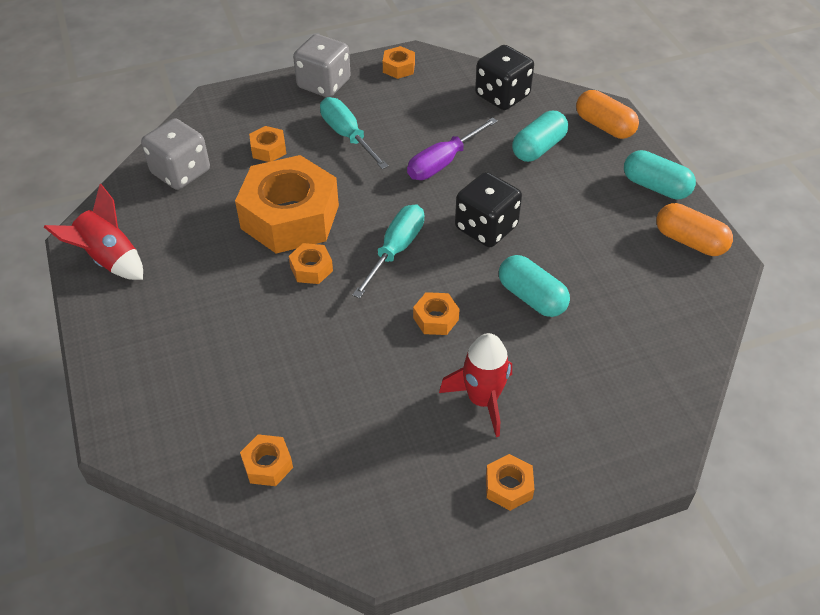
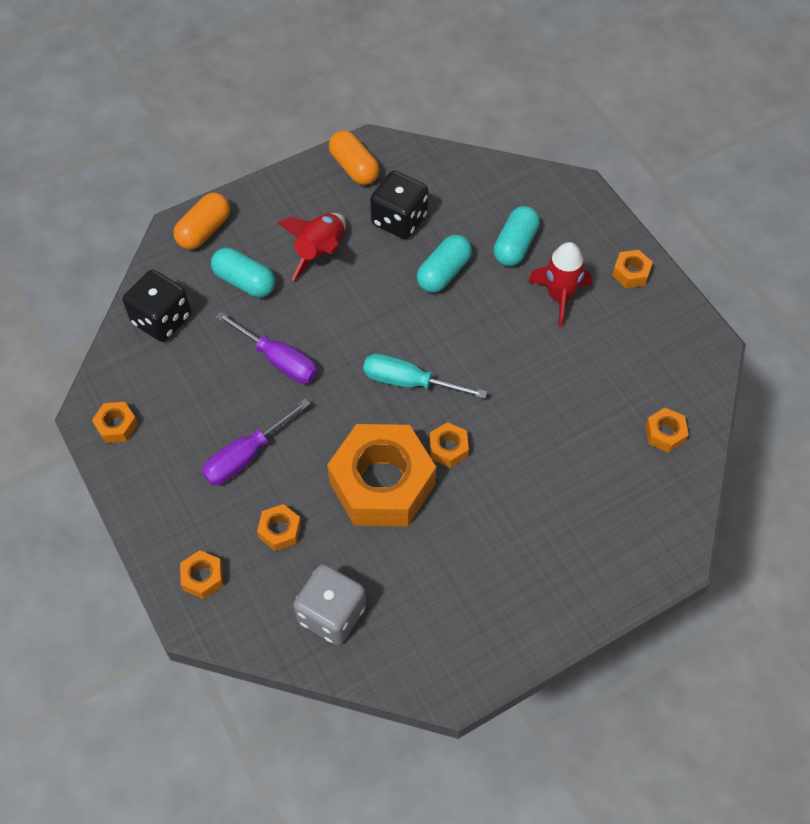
camera: 100 degrees left, 10 degrees up
red rocket [44,184,143,280] -> red rocket moved to [277,213,346,281]
grey dice [293,34,351,97] -> none
turquoise screwdriver [320,97,389,169] -> purple screwdriver [202,398,311,485]
orange nut [413,292,460,335] -> orange nut moved to [180,550,223,599]
black dice [455,172,522,247] -> black dice moved to [370,170,429,239]
turquoise capsule [624,150,696,200] -> turquoise capsule moved to [493,206,540,266]
orange capsule [657,203,733,256] -> orange capsule turned 60 degrees counterclockwise [329,130,380,185]

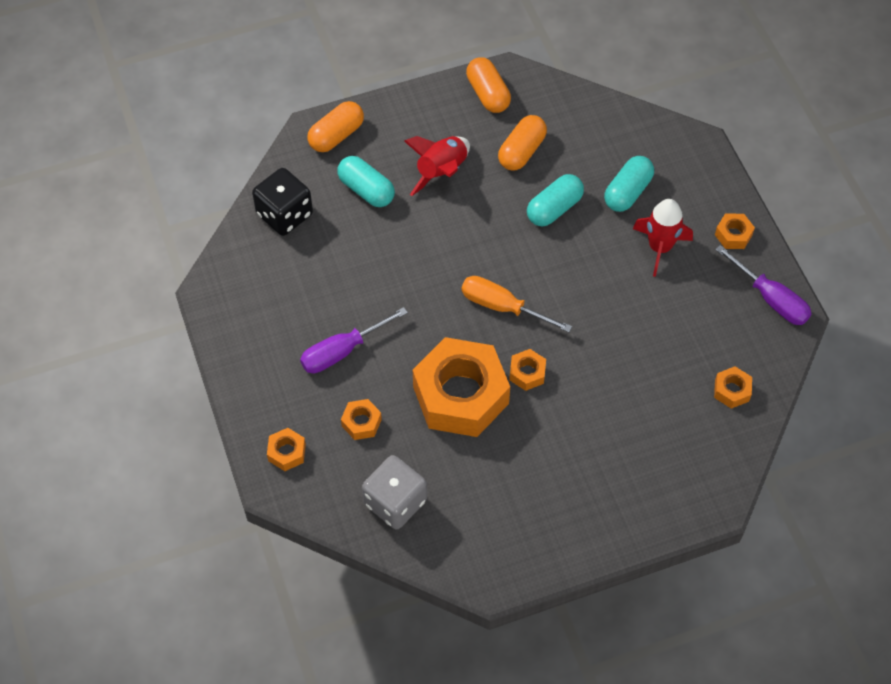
camera: 10 degrees right, 0 degrees up
orange nut [92,402,138,443] -> none
purple screwdriver [215,312,317,384] -> purple screwdriver moved to [715,245,812,325]
turquoise screwdriver [363,354,487,399] -> orange screwdriver [462,276,572,332]
black dice [370,170,429,239] -> orange capsule [498,115,547,171]

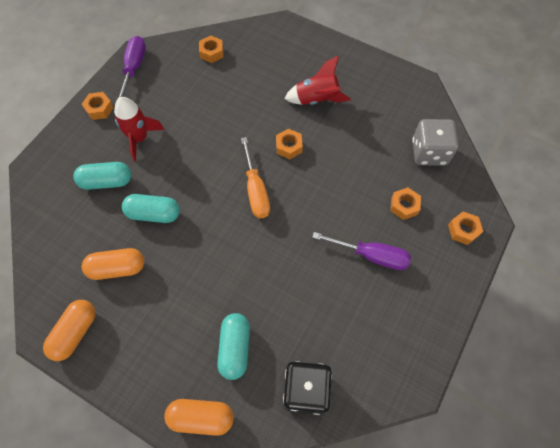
camera: 130 degrees left, 5 degrees up
red rocket [404,136,470,196] -> red rocket moved to [284,56,351,105]
orange nut [413,337,510,437] -> none

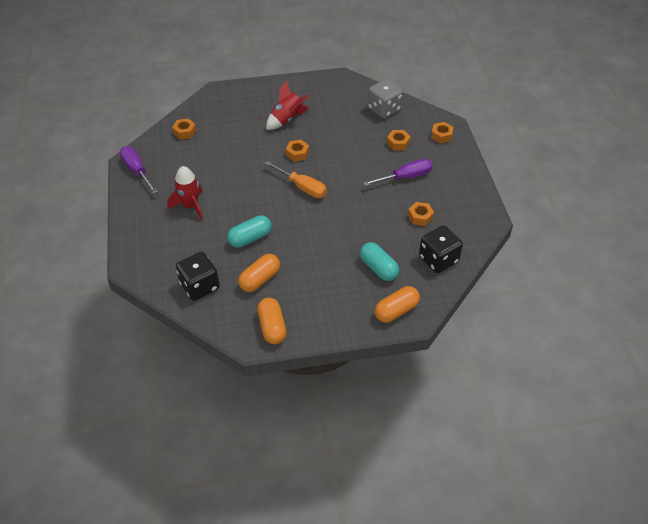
camera: 40 degrees left, 15 degrees down
turquoise capsule [73,162,131,190] -> none
orange nut [82,92,114,120] -> orange nut moved to [408,202,434,226]
none -> black dice [176,252,220,301]

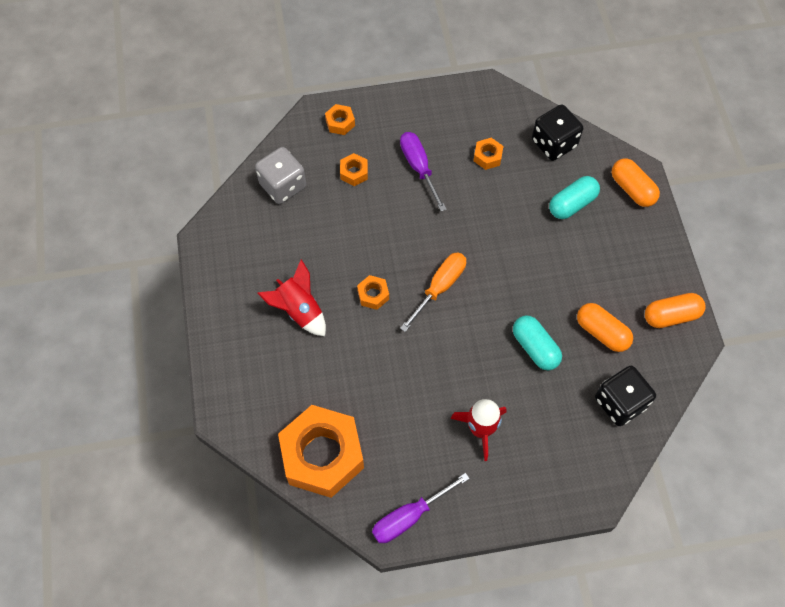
camera: 90 degrees left, 15 degrees up
orange nut [172,118,196,140] -> orange nut [278,405,364,498], size x2.43

